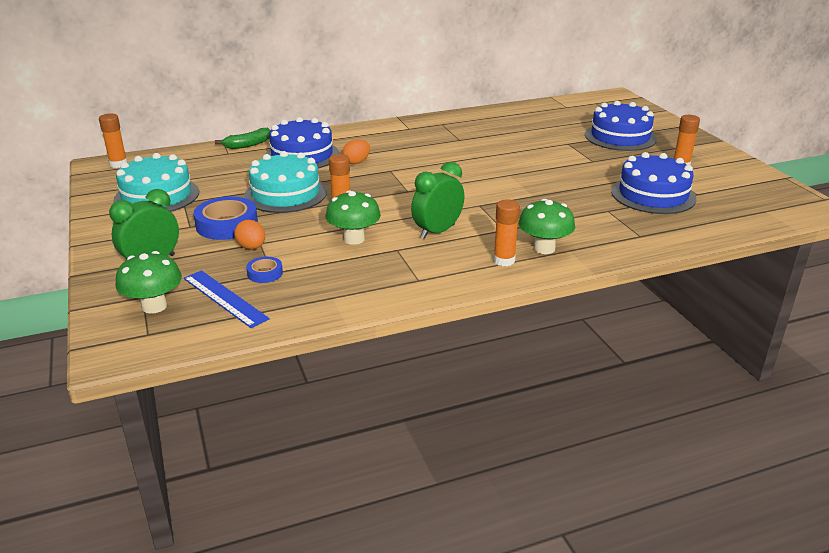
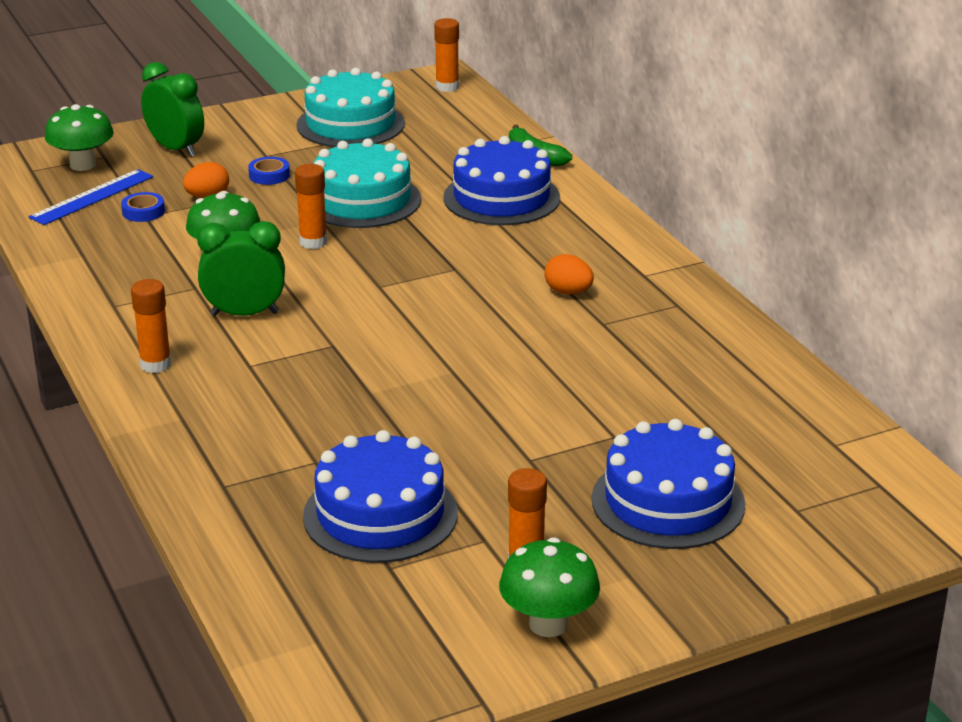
camera: 85 degrees right, 0 degrees up
blue tape [193,196,258,240] -> blue tape [248,157,290,185], size x0.52
orange egg [342,139,370,164] -> orange egg moved to [544,254,594,294]
green clock [411,162,464,239] -> green clock turned 45 degrees counterclockwise [197,221,285,316]
green mushroom [518,199,575,254] -> green mushroom moved to [499,537,600,637]

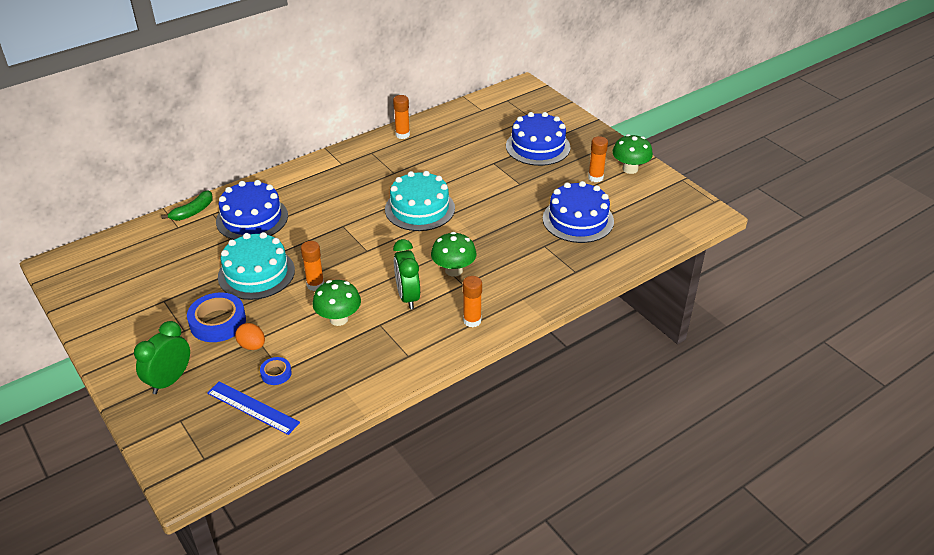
camera: 100 degrees left, 10 degrees up
green mushroom [45,104,114,171] -> green mushroom moved to [431,232,476,277]
blue tape [248,157,290,185] -> blue tape [187,293,246,342], size x1.93
turquoise cake [297,68,405,147] -> turquoise cake moved to [385,171,455,231]
orange glue stick [434,18,459,92] -> orange glue stick moved to [393,95,410,139]
orange egg [544,254,594,294] -> none

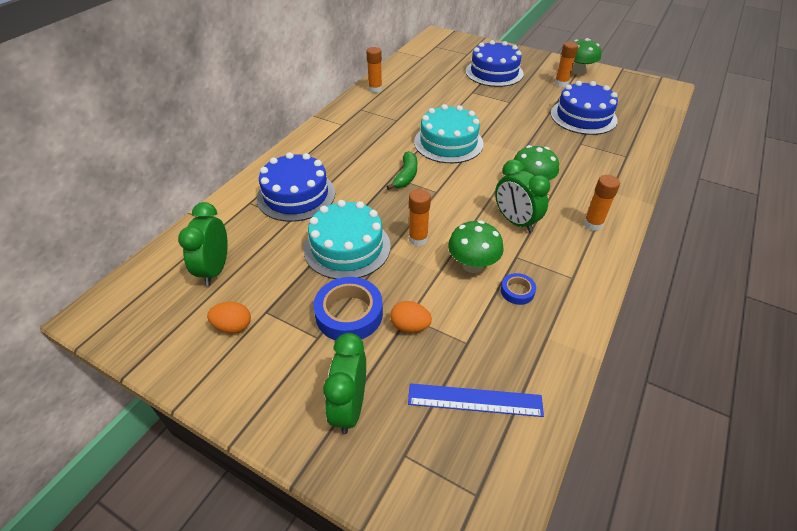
camera: 25 degrees left, 5 degrees up
green banana [161,190,213,221] -> green banana moved to [386,151,417,190]
blue tape [260,357,292,385] -> blue tape moved to [501,273,536,305]
none -> green clock [178,202,228,286]
none -> orange egg [207,302,251,333]

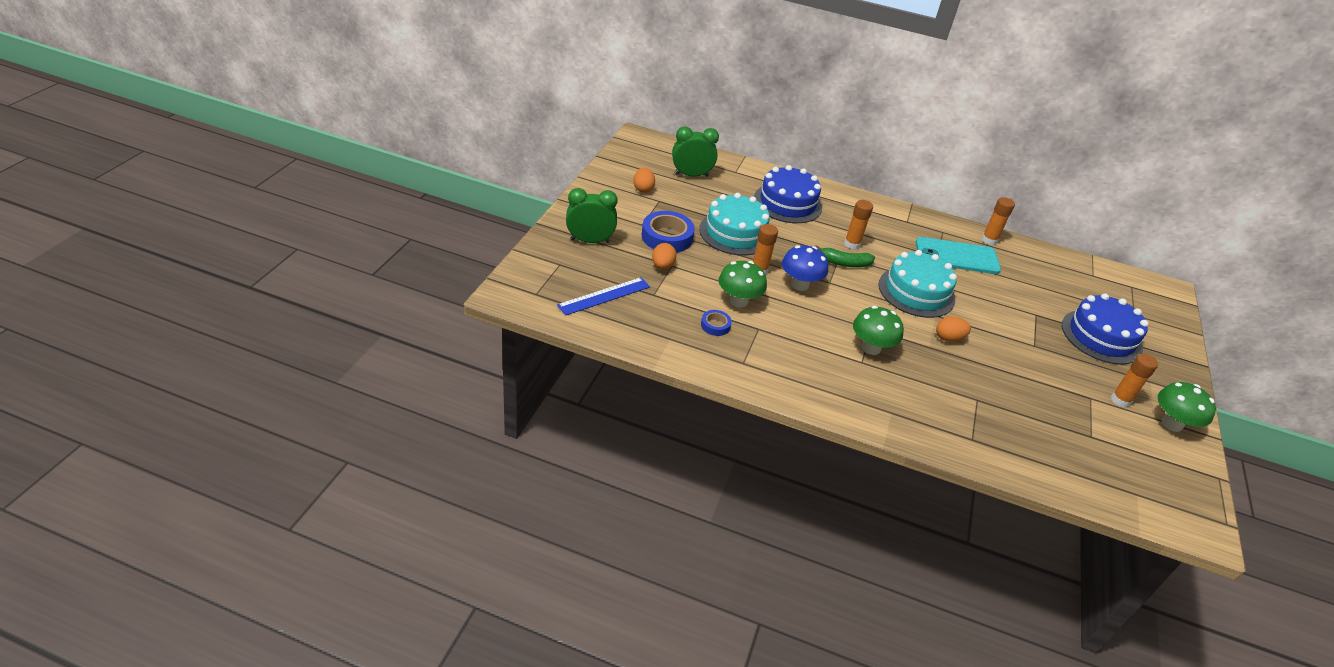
camera: 75 degrees right, 5 degrees down
blue ruler [408,383,544,417] -> blue ruler turned 60 degrees clockwise [557,277,650,316]
green clock [495,159,550,232] -> none
blue cake [551,81,618,135] -> none
orange glue stick [583,175,620,231] -> orange glue stick moved to [844,200,873,249]
none -> blue mushroom [782,245,828,291]
none -> turquoise phone [916,237,1001,274]
none -> orange egg [936,317,971,342]

